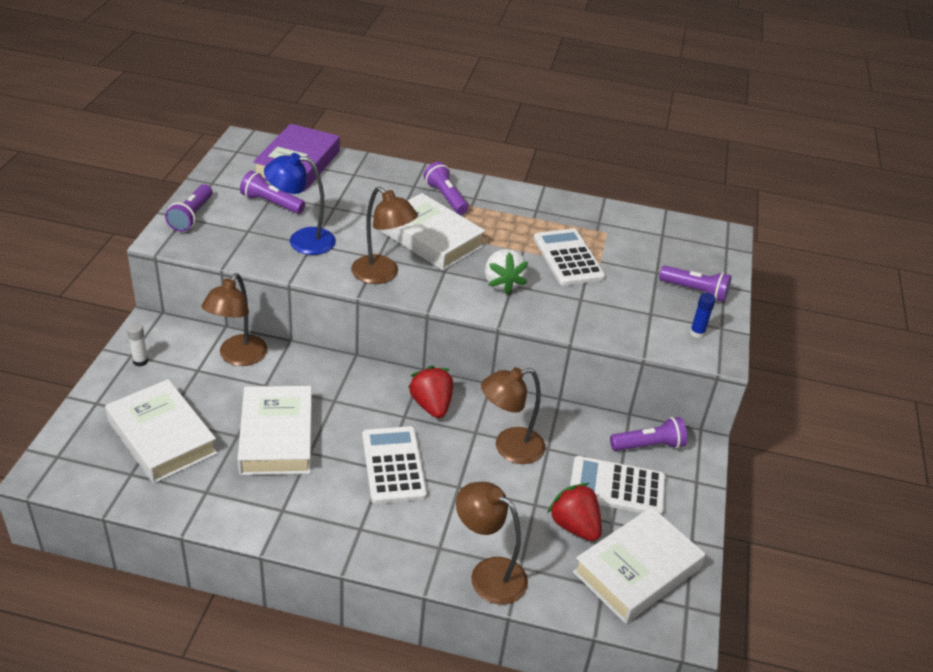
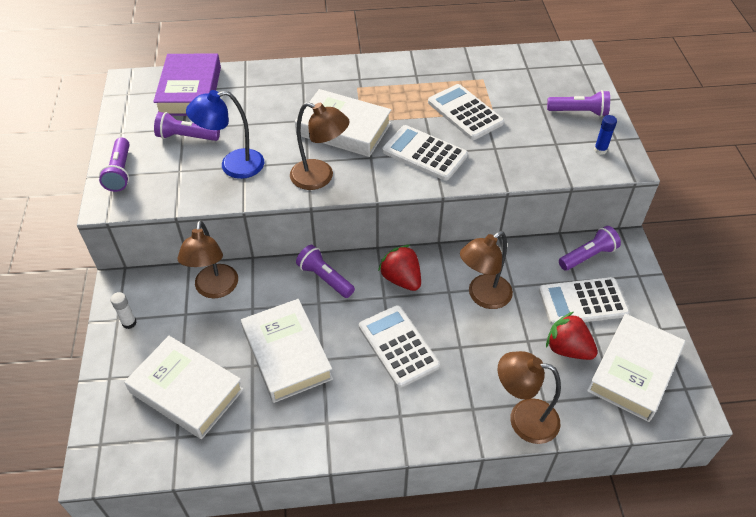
camera: 15 degrees left, 10 degrees up
purple flashlight [424,162,469,215] -> purple flashlight moved to [296,245,355,298]
white strawberry [485,249,528,295] -> white calculator [382,125,468,181]

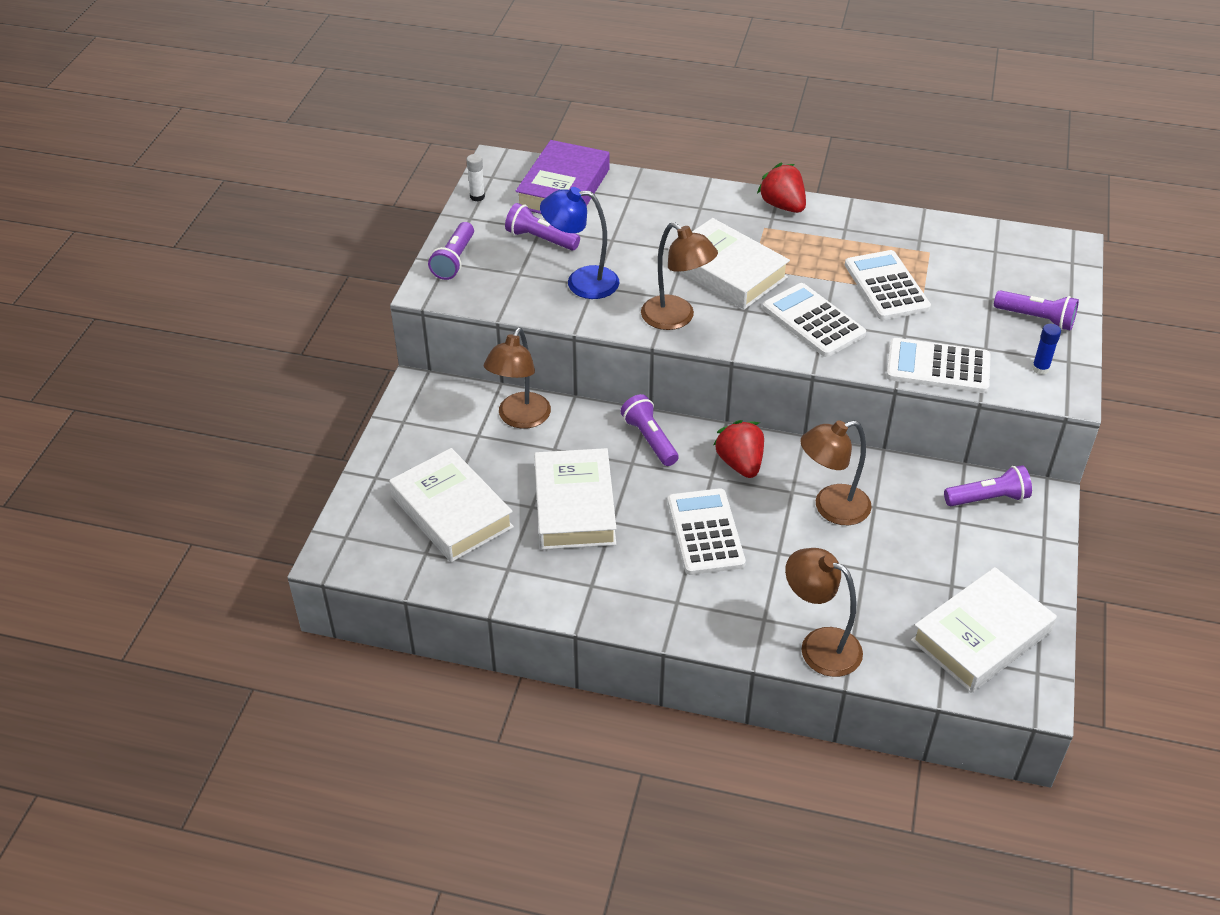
camera: 20 degrees right, 5 degrees down
white glue stick [110,292,137,329] -> white glue stick moved to [467,154,485,201]
white calculator [539,277,629,325] -> white calculator moved to [886,338,991,393]
red strawberry [546,312,598,360] -> red strawberry moved to [757,162,806,213]

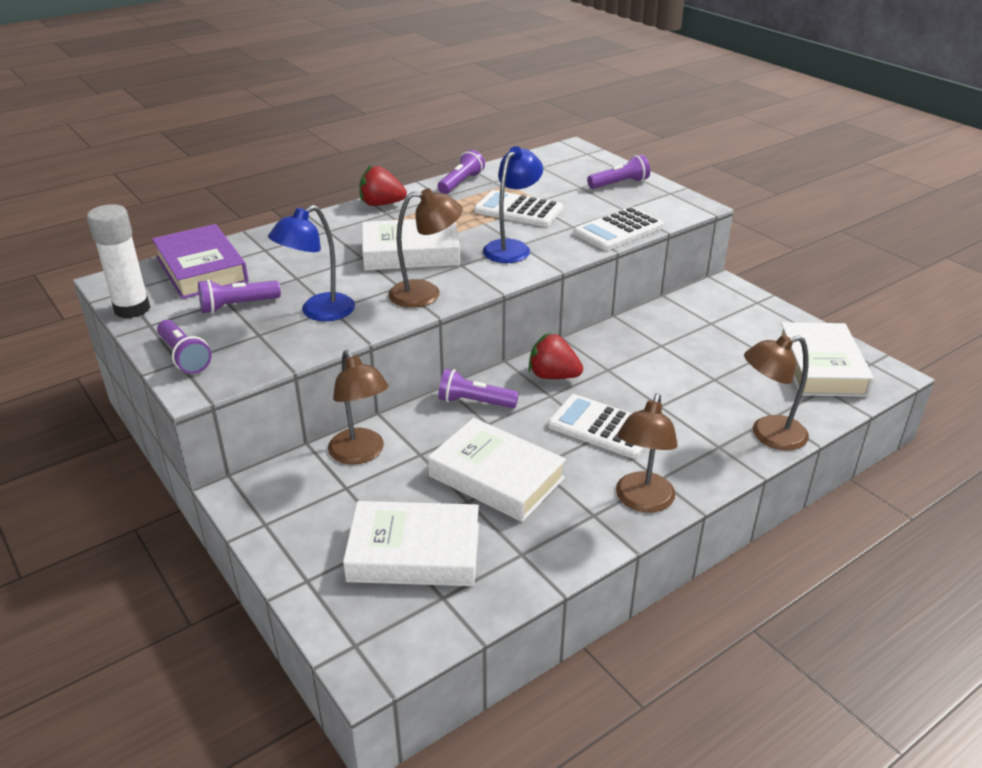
camera: 50 degrees left, 10 degrees down
white glue stick [467,154,485,201] -> white glue stick [87,204,150,318], size x2.11
white calculator [762,283,866,357] -> blue lamp [483,146,543,263]
brown lamp [800,420,872,525] -> brown lamp moved to [616,393,678,513]
purple flashlight [944,465,1032,506] -> purple flashlight moved to [437,150,485,194]
blue glue stick [1032,324,1061,375] -> none

